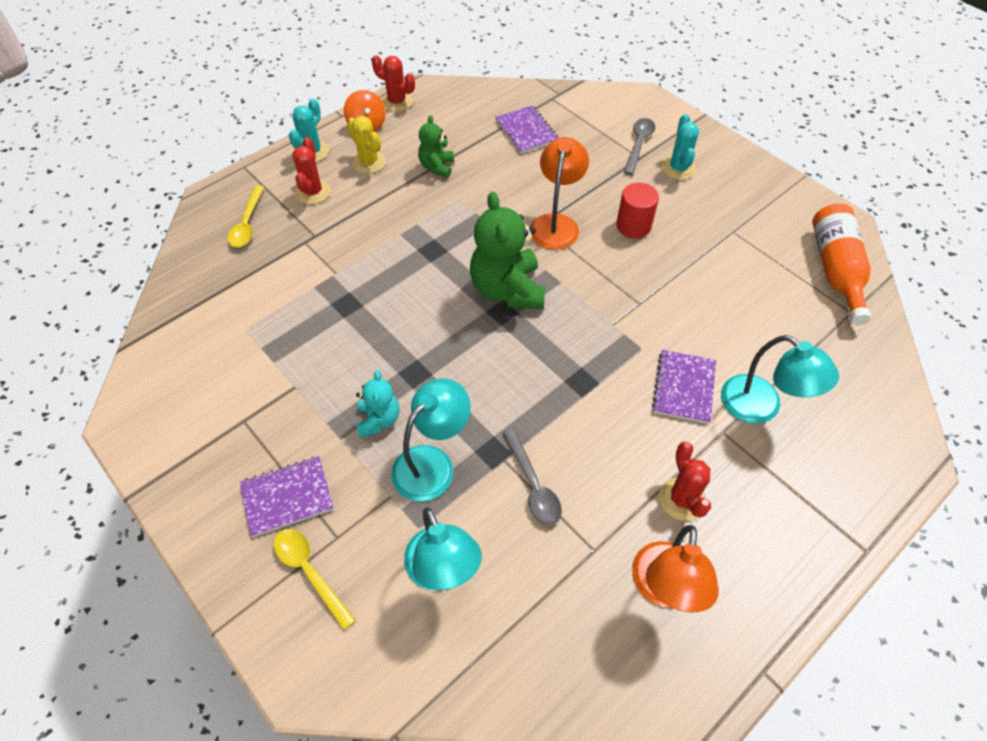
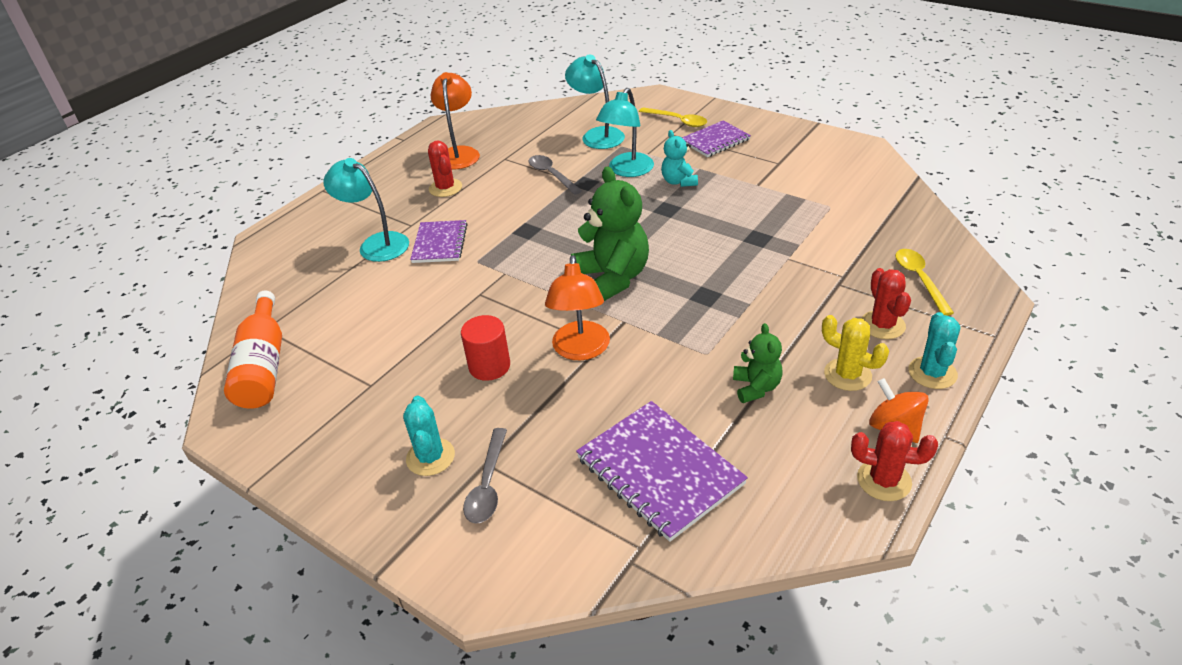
camera: 170 degrees right, 15 degrees down
purple notebook [495,105,559,154] -> purple notebook [576,401,748,542], size x1.58

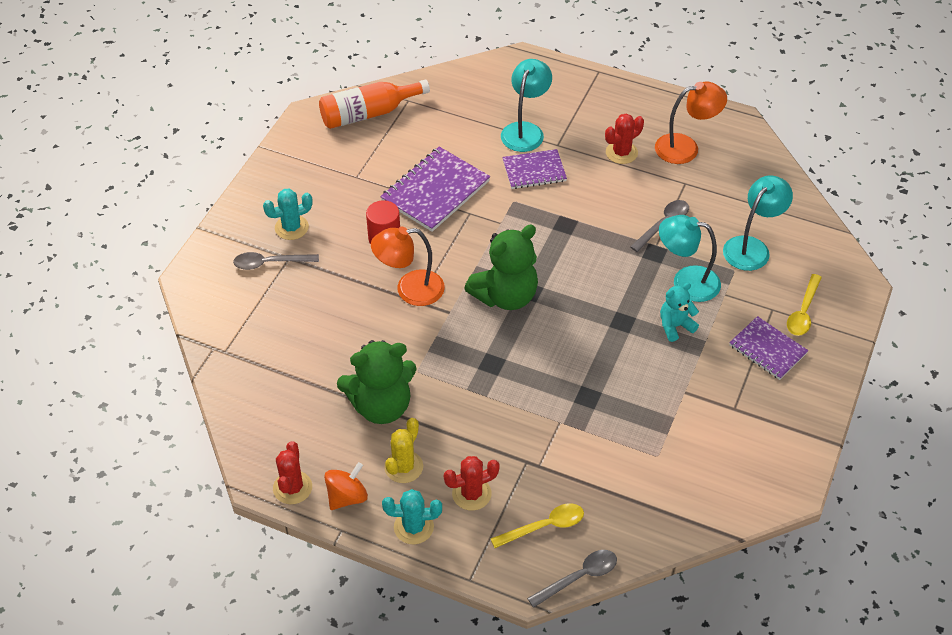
camera: 75 degrees right, 10 degrees up
purple notebook [576,401,748,542] -> purple notebook moved to [380,147,490,232]
green teddy bear [733,323,783,403] -> green teddy bear [337,340,417,424], size x1.85
none -> grey spoon [527,550,617,608]

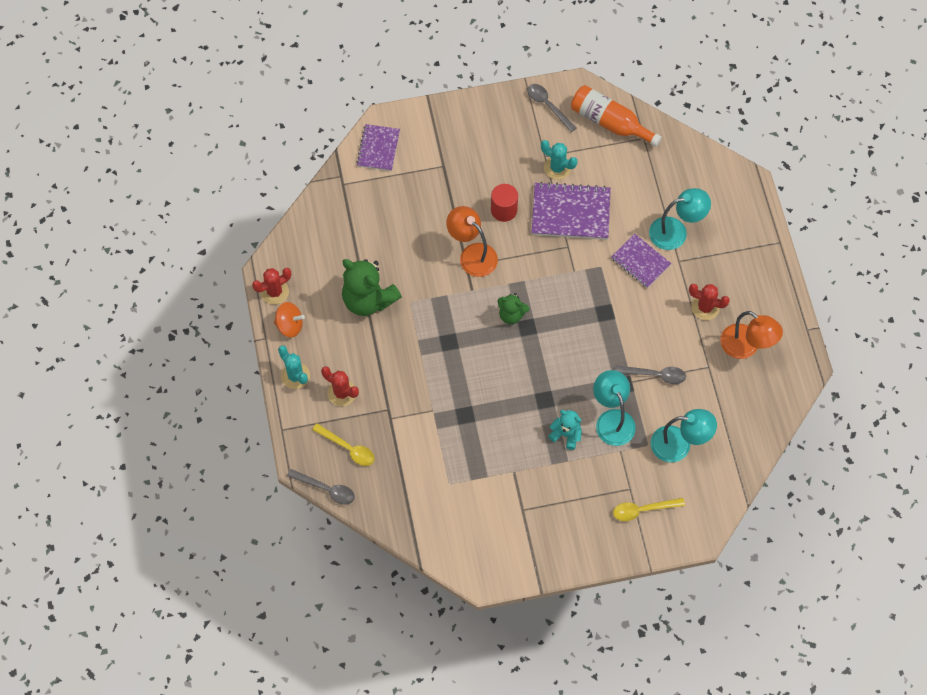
camera: 55 degrees right, 15 degrees up
grey spoon [233,252,319,270] -> grey spoon moved to [527,84,577,132]
turquoise cactus [263,189,313,240] -> turquoise cactus moved to [541,140,577,180]
yellow cactus [384,418,423,483] -> none
green teddy bear [464,225,538,310] -> green teddy bear [498,293,529,324], size x0.54
purple notebook [729,316,808,380] -> purple notebook moved to [357,124,400,171]

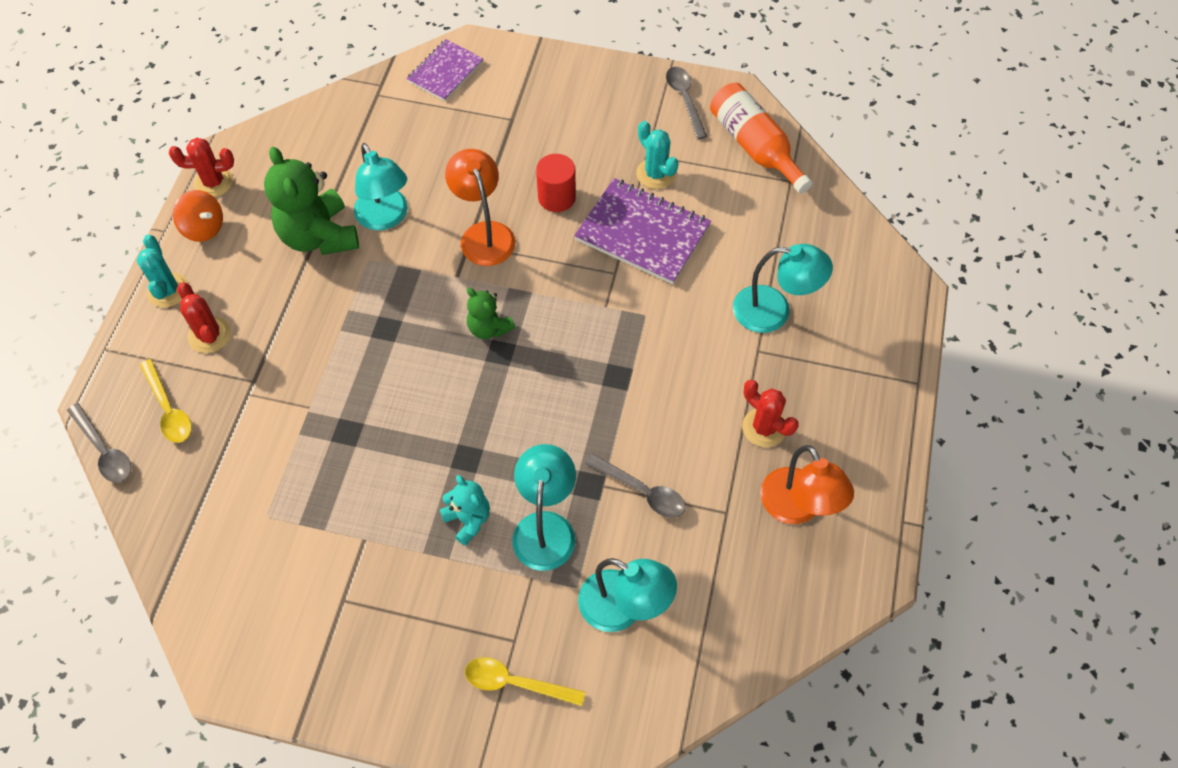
camera: 25 degrees right, 5 degrees down
purple notebook [611,234,671,288] -> none
none -> turquoise lamp [354,143,408,231]

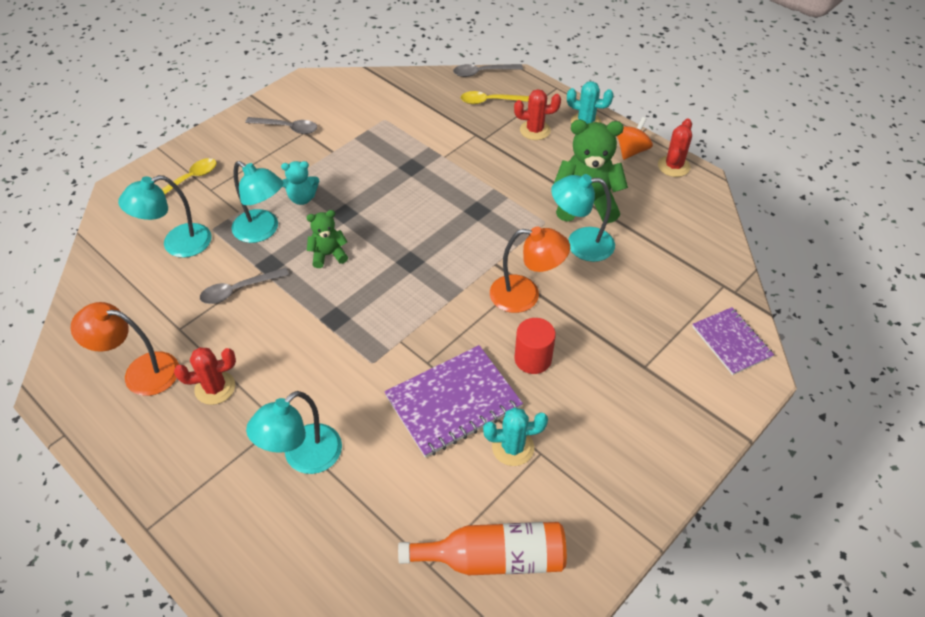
camera: 120 degrees right, 10 degrees down
orange spinning top [173,190,223,242] -> orange spinning top turned 150 degrees clockwise [617,117,653,160]
green teddy bear [467,288,516,339] -> green teddy bear moved to [306,210,348,268]
grey spoon [666,67,707,139] -> grey spoon moved to [245,117,317,134]

